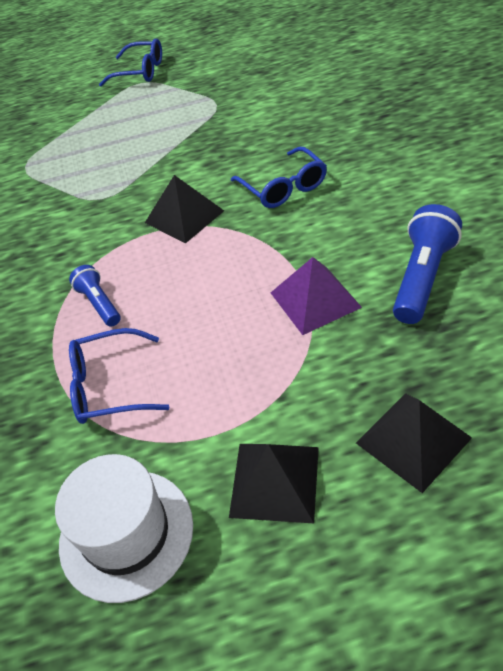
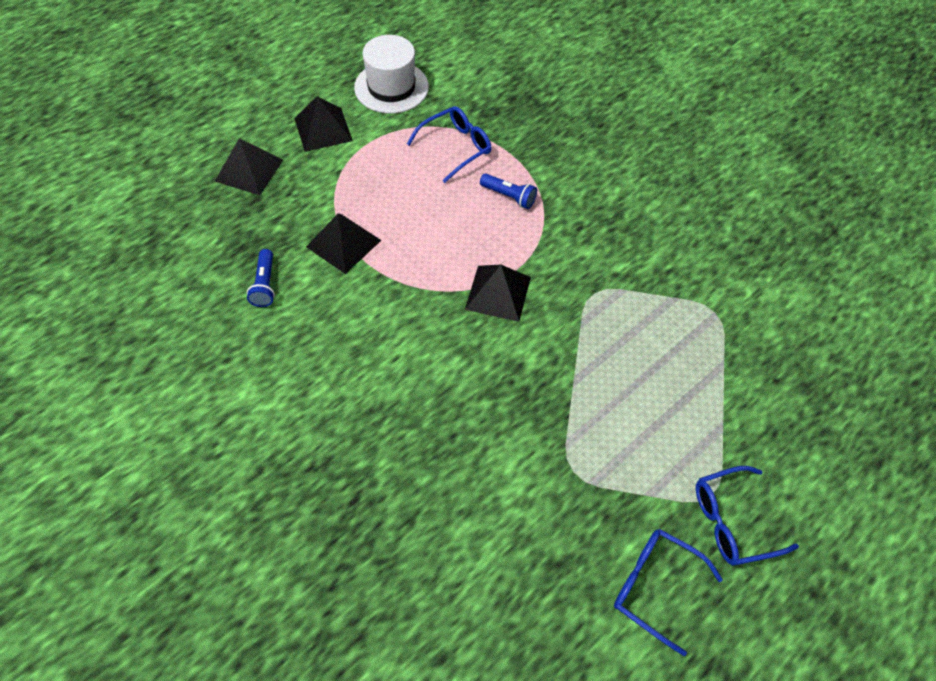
camera: 145 degrees right, 10 degrees up
blue glasses [231,147,327,208] -> blue glasses moved to [614,529,723,656]
purple pyramid [271,257,362,335] -> black pyramid [306,213,381,274]
blue flashlight [393,204,462,324] -> blue flashlight [247,249,275,307], size x0.60

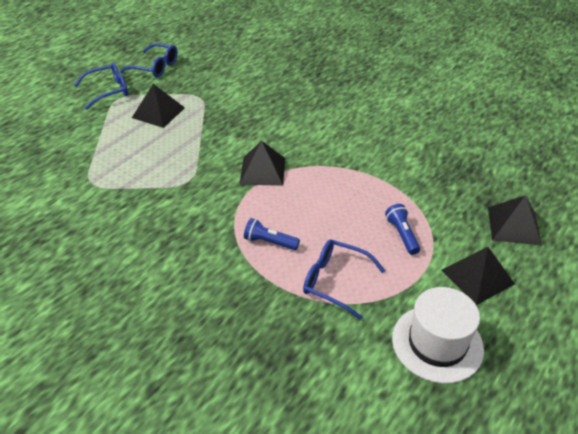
camera: 170 degrees right, 15 degrees down
blue flashlight [247,249,275,307] -> blue flashlight moved to [385,204,420,255]
black pyramid [306,213,381,274] -> black pyramid moved to [132,84,185,128]
blue glasses [407,106,491,183] -> blue glasses turned 75 degrees clockwise [303,239,385,320]

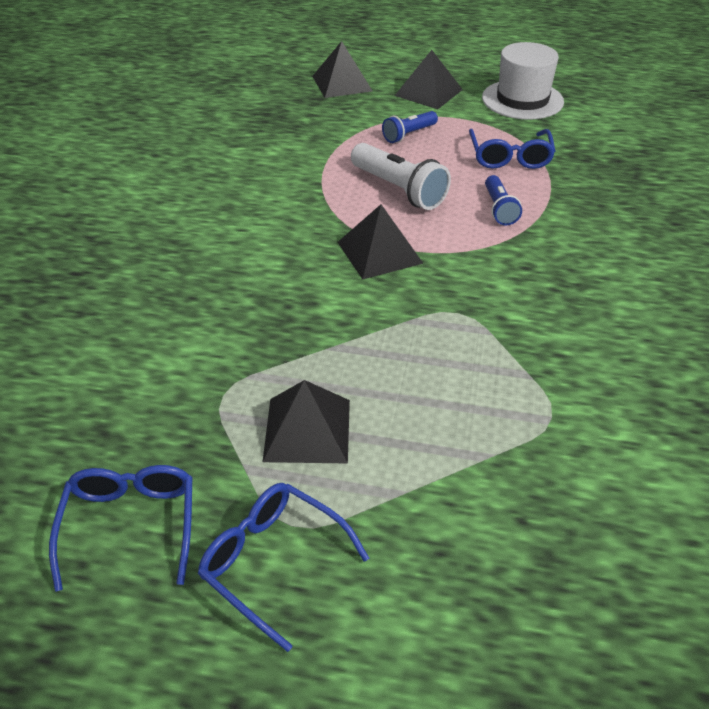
camera: 115 degrees left, 0 degrees up
none -> white flashlight [351,143,451,210]

